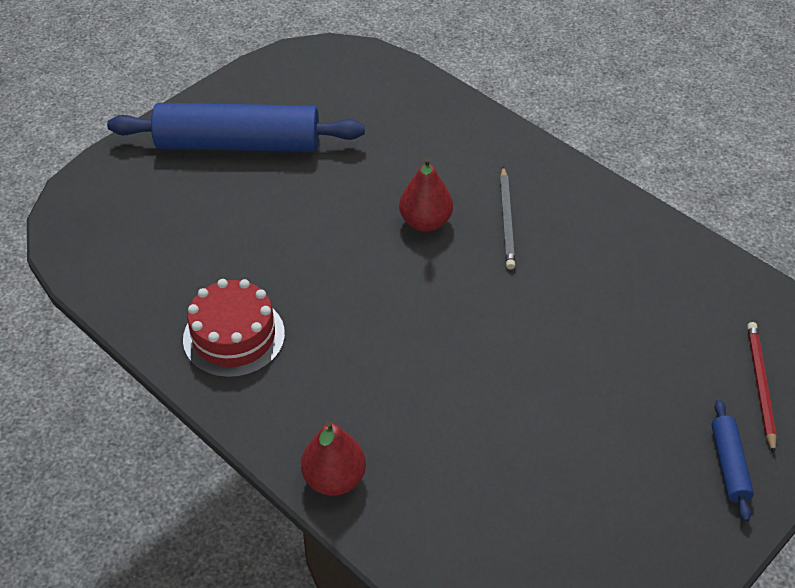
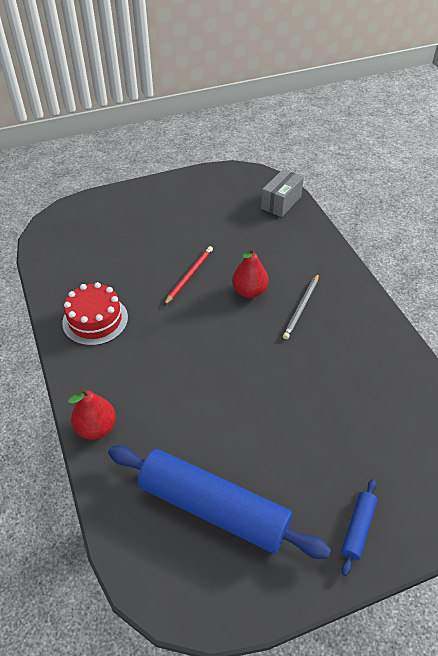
camera: 25 degrees right, 0 degrees up
blue rolling pin [107,103,365,152] -> blue rolling pin moved to [108,446,331,559]
red pencil [747,322,777,454] -> red pencil moved to [164,246,213,305]
none -> grey box [261,169,304,217]

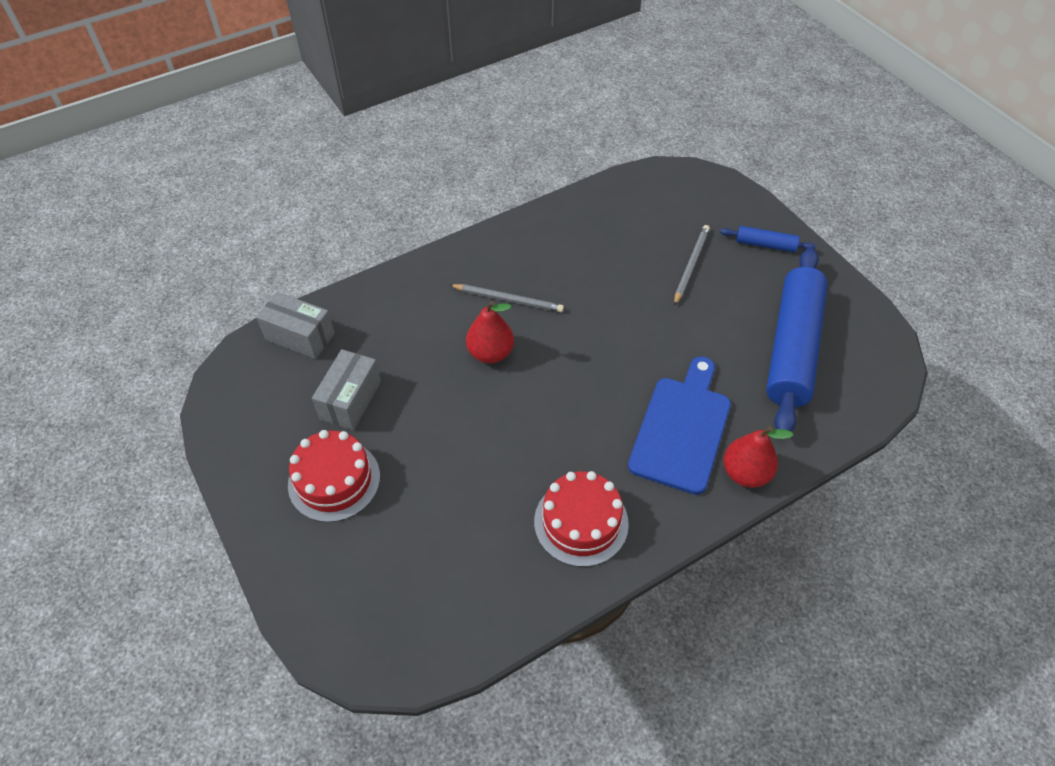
camera: 100 degrees left, 5 degrees up
red pencil [164,246,213,305] -> none
none -> red cake [288,430,380,522]
none -> grey box [312,349,381,430]
none -> blue cutting board [628,356,731,495]
none -> grey pencil [674,225,710,306]

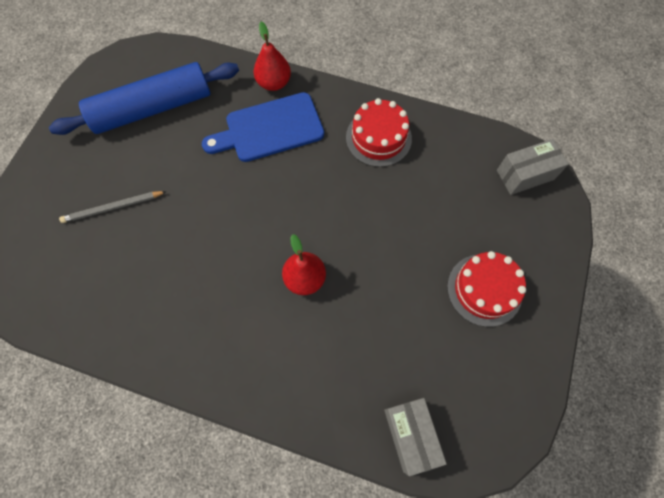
camera: 130 degrees left, 15 degrees up
grey box [312,349,381,430] -> grey box moved to [497,139,569,195]
grey pencil [450,284,564,312] -> none
blue rolling pin [720,226,816,253] -> none

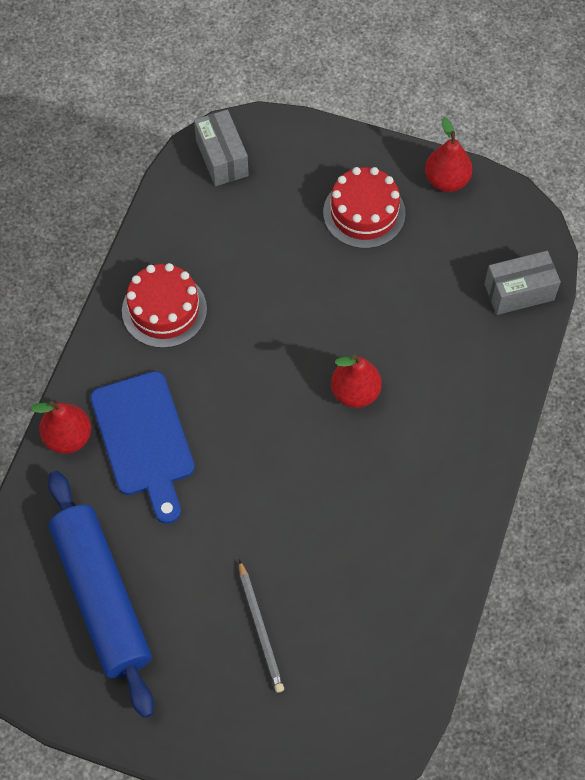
camera: 90 degrees left, 5 degrees down
none -> red pear [425,117,472,192]

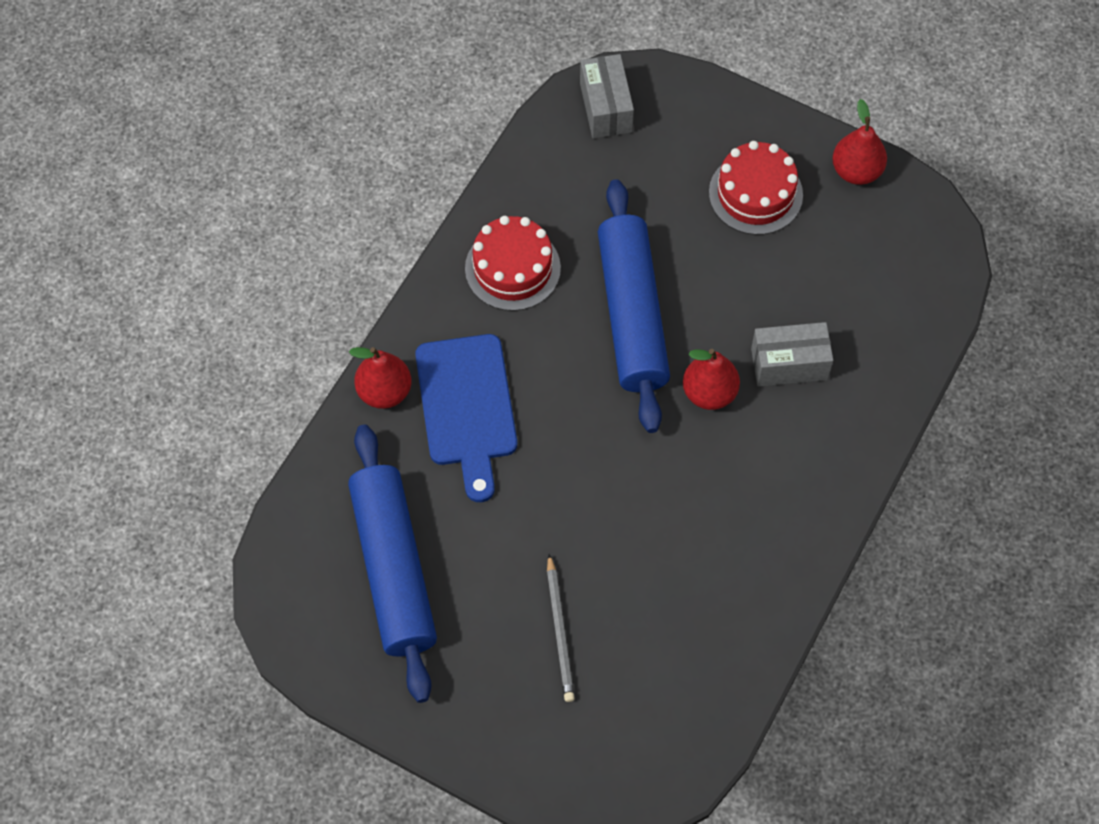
camera: 10 degrees right, 0 degrees up
grey box [484,251,561,315] -> grey box moved to [751,322,833,387]
none -> blue rolling pin [598,179,670,433]

